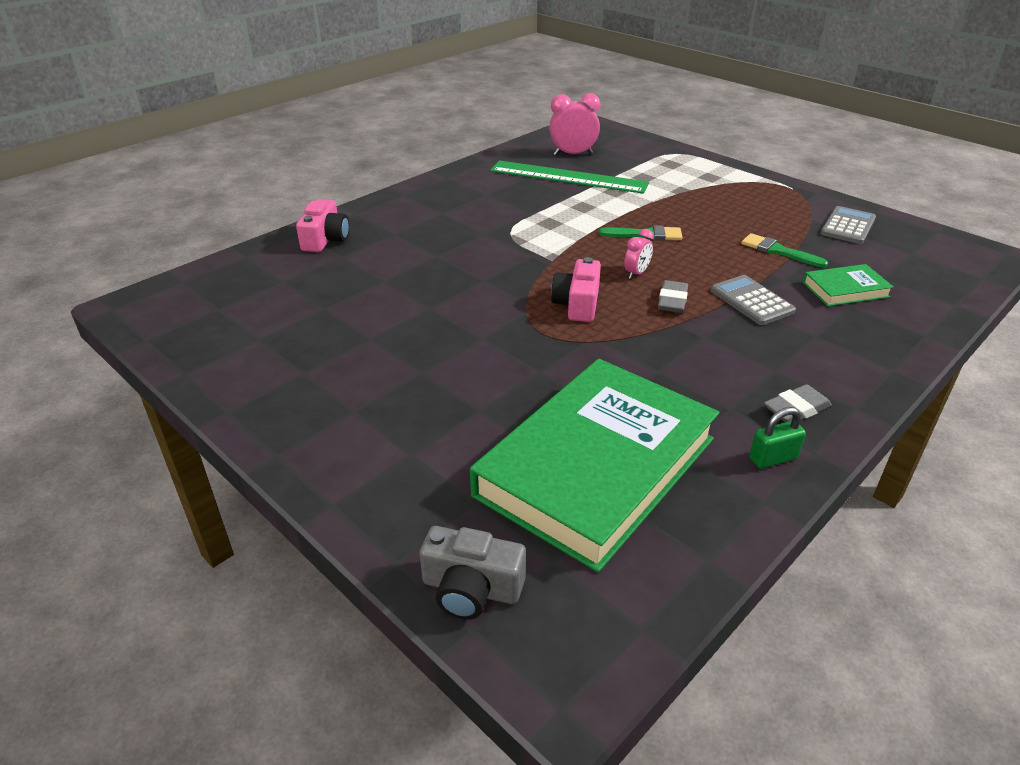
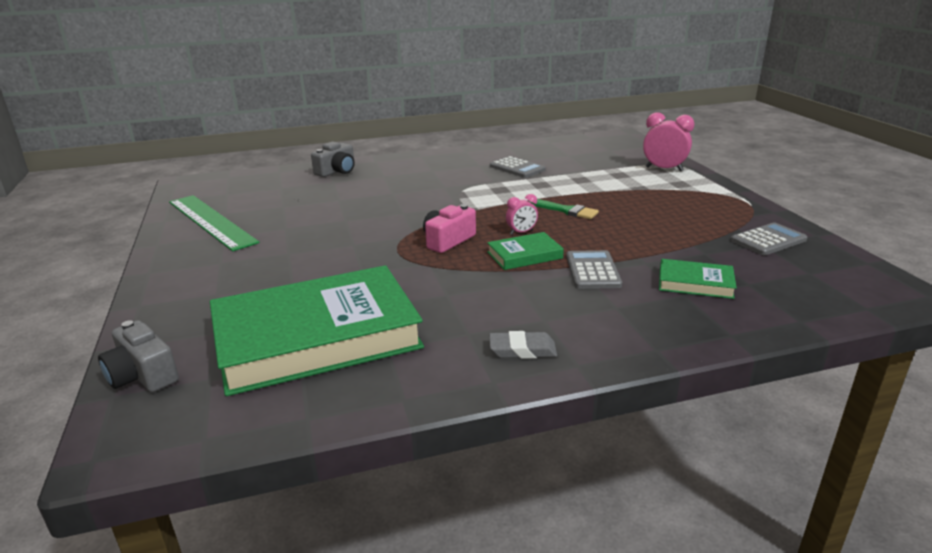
camera: 30 degrees right, 10 degrees down
pink camera [296,199,349,252] -> grey camera [311,142,355,177]
green ruler [490,160,649,194] -> green ruler moved to [169,195,259,251]
pink clock [549,93,601,156] -> pink clock moved to [643,112,695,171]
grey eraser [658,280,688,313] -> green book [487,232,564,270]
green brush [741,233,828,268] -> none
green padlock [749,407,806,469] -> none
none -> grey calculator [490,156,546,178]

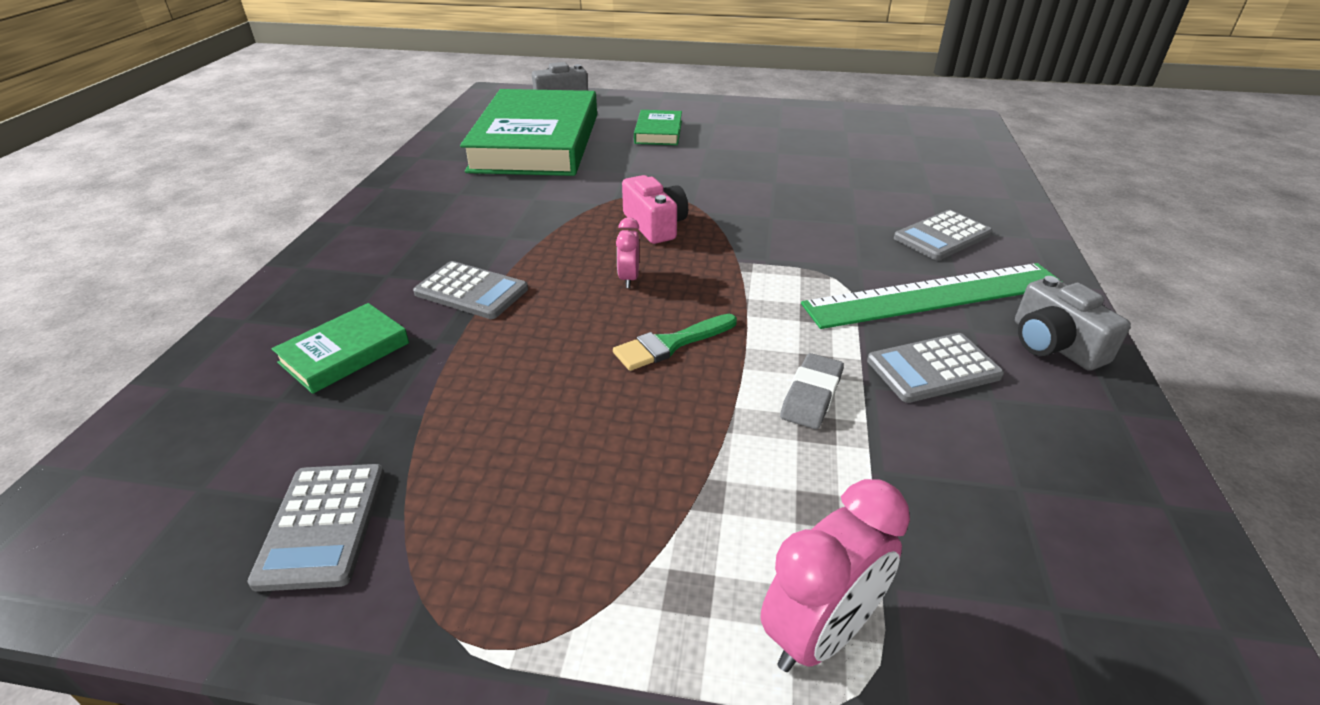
camera: 115 degrees right, 10 degrees up
green ruler [169,195,259,251] -> green ruler moved to [801,263,1061,329]
grey camera [311,142,355,177] -> grey camera moved to [1015,276,1131,371]
green book [487,232,564,270] -> green book moved to [634,110,682,145]
grey eraser [489,331,557,359] -> grey eraser moved to [780,353,844,429]
none -> grey calculator [894,210,993,260]

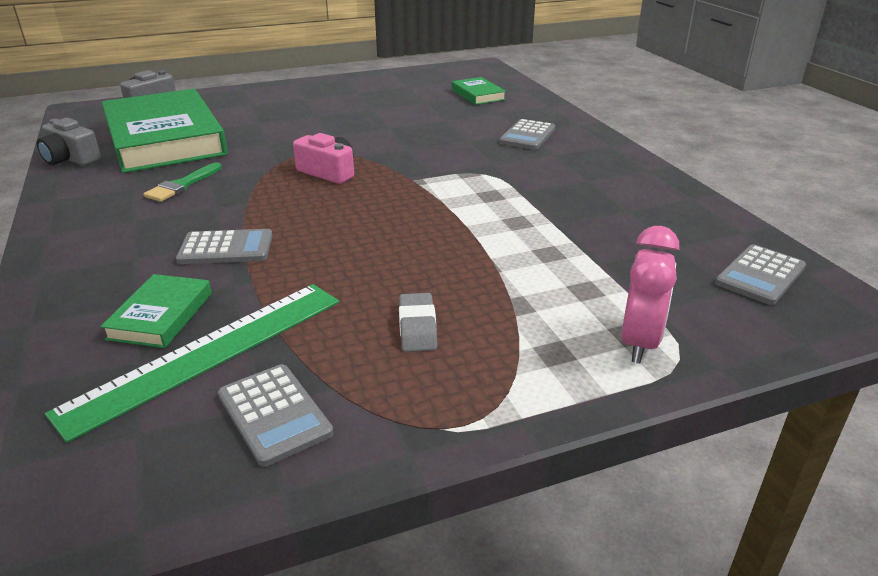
camera: 30 degrees left, 5 degrees down
green brush [613,314,737,371] -> green brush moved to [144,162,222,202]
pink clock [616,217,639,288] -> none
green book [634,110,682,145] -> green book moved to [452,77,506,105]
grey eraser [780,353,844,429] -> grey eraser moved to [399,293,438,352]
green ruler [801,263,1061,329] -> green ruler moved to [45,284,339,443]
grey calculator [867,333,1004,403] -> grey calculator moved to [715,244,806,305]
grey camera [1015,276,1131,371] -> grey camera moved to [37,118,101,166]

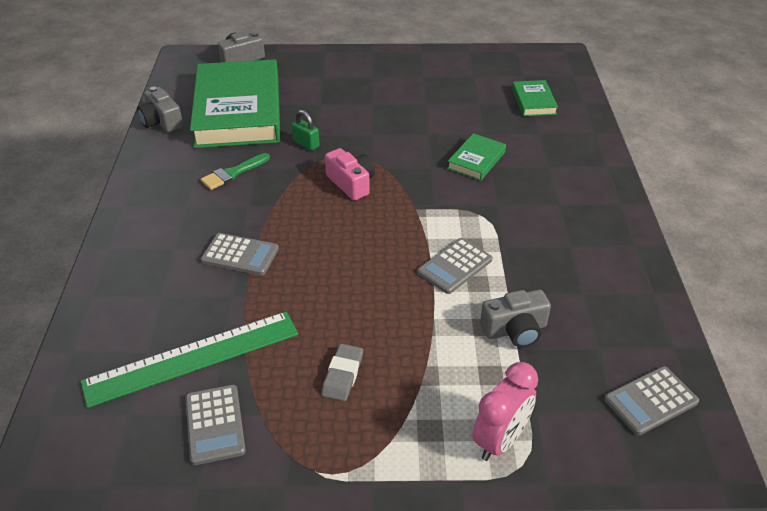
camera: 20 degrees right, 10 degrees up
green book [100,274,212,348] -> green book moved to [447,133,506,181]
grey calculator [499,119,555,150] -> grey calculator moved to [417,238,492,294]
none -> green padlock [292,110,320,151]
none -> grey camera [480,290,551,348]

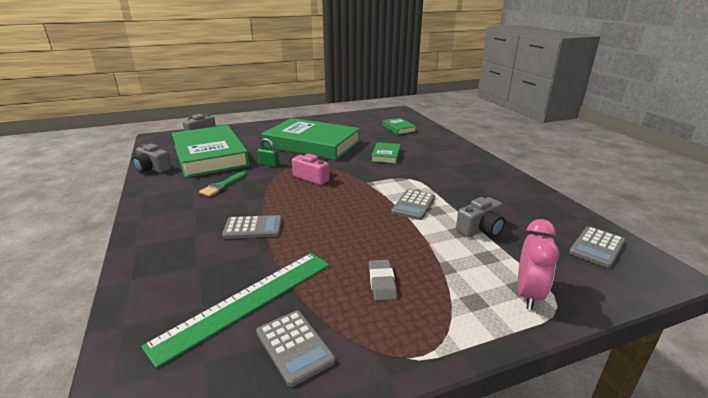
camera: 20 degrees left, 15 degrees down
none -> green book [262,118,360,160]

